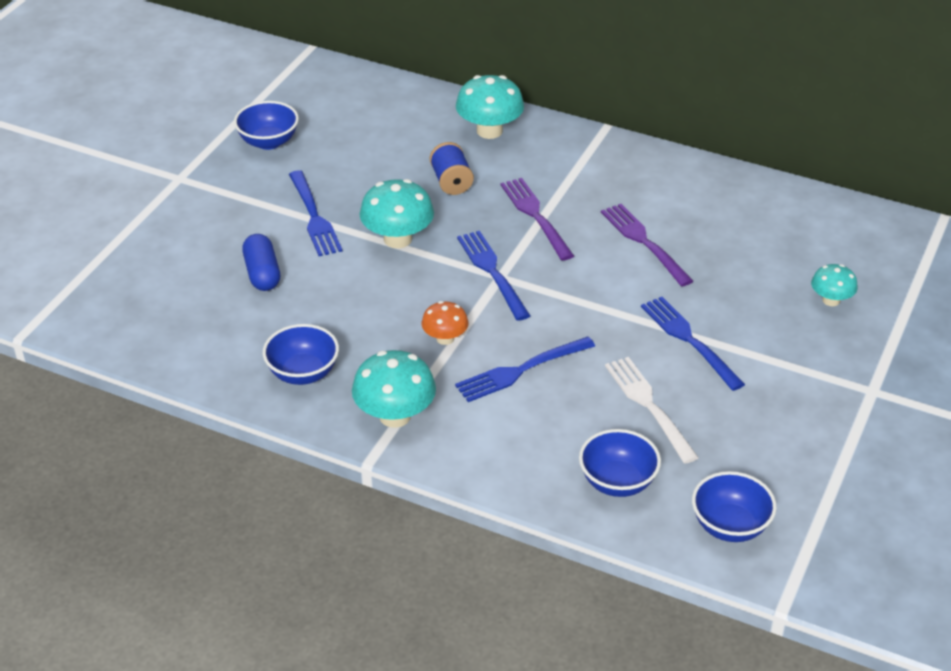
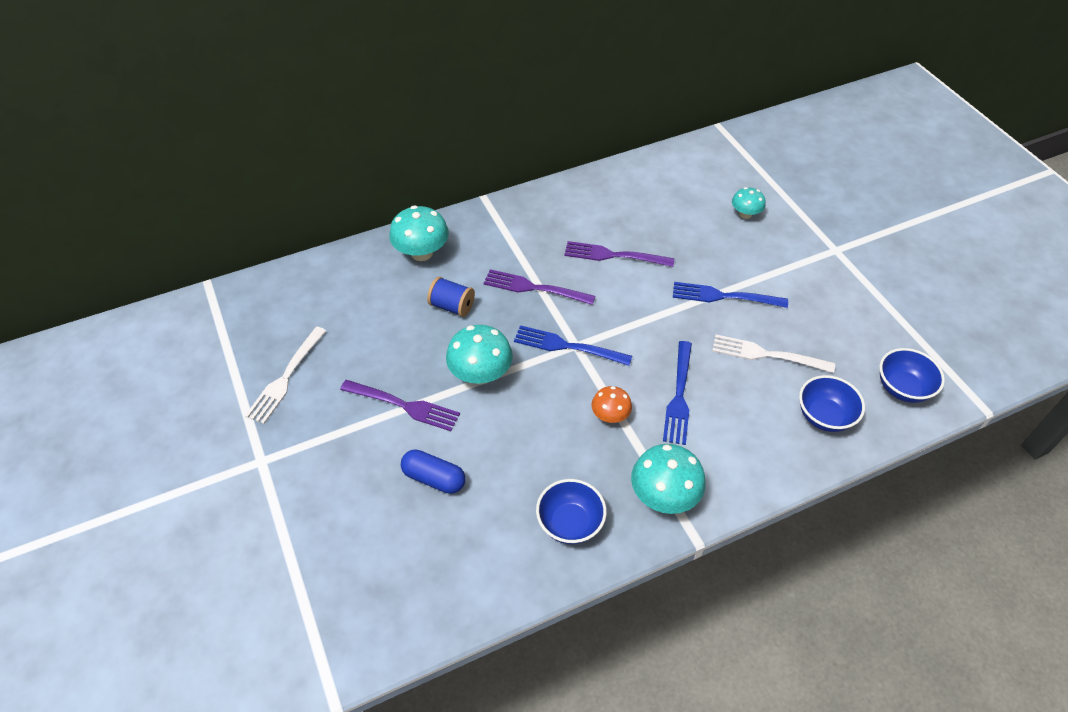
camera: 50 degrees left, 10 degrees up
blue bowl [234,101,299,150] -> white fork [245,326,326,424]
blue fork [289,170,343,256] -> purple fork [340,380,460,431]

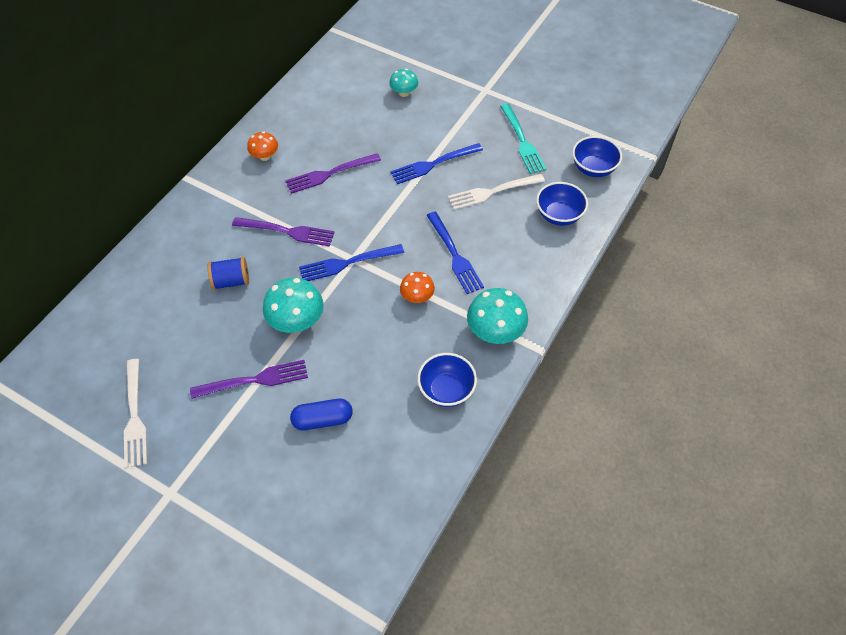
camera: 35 degrees left, 5 degrees up
turquoise mushroom [389,205,449,261] -> none
purple fork [484,269,595,305] -> purple fork turned 150 degrees counterclockwise [232,217,335,247]
none -> orange mushroom [247,131,278,161]
none -> turquoise fork [500,104,546,174]

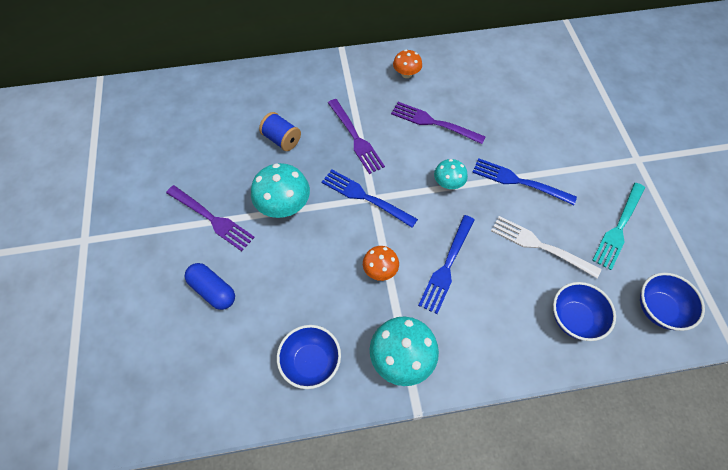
camera: 50 degrees right, 5 degrees up
white fork [124,359,147,468] -> none
turquoise mushroom [389,69,418,97] -> turquoise mushroom moved to [434,159,468,189]

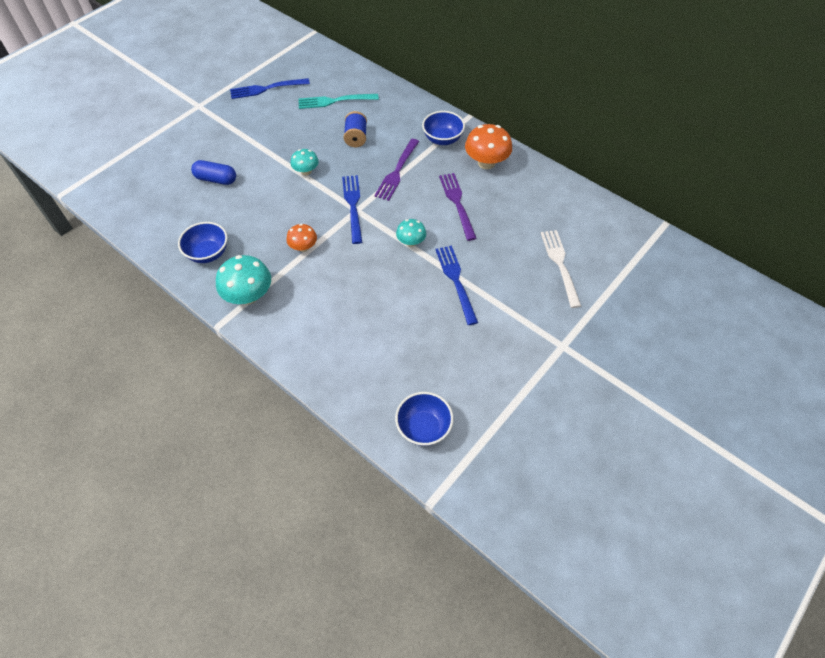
camera: 50 degrees right, 5 degrees down
purple fork [166,185,255,251] -> none
blue capsule [185,263,235,310] -> blue capsule turned 75 degrees counterclockwise [191,160,236,185]
turquoise mushroom [251,163,310,218] -> turquoise mushroom [291,149,319,175], size x0.59
orange mushroom [393,50,422,78] -> orange mushroom [465,124,512,169], size x1.69
blue fork [418,215,475,314] -> blue fork moved to [230,78,310,99]
white fork [491,216,601,278] -> white fork moved to [541,230,581,308]
blue bowl [553,282,616,341] -> blue bowl moved to [422,111,465,145]
turquoise fork [592,183,645,270] -> turquoise fork moved to [298,94,379,109]

